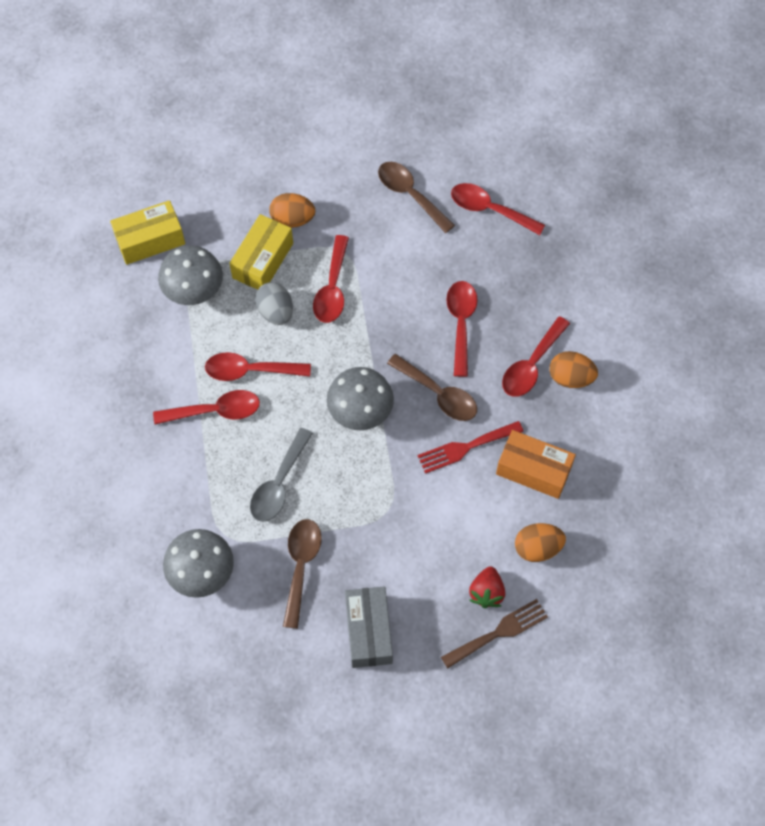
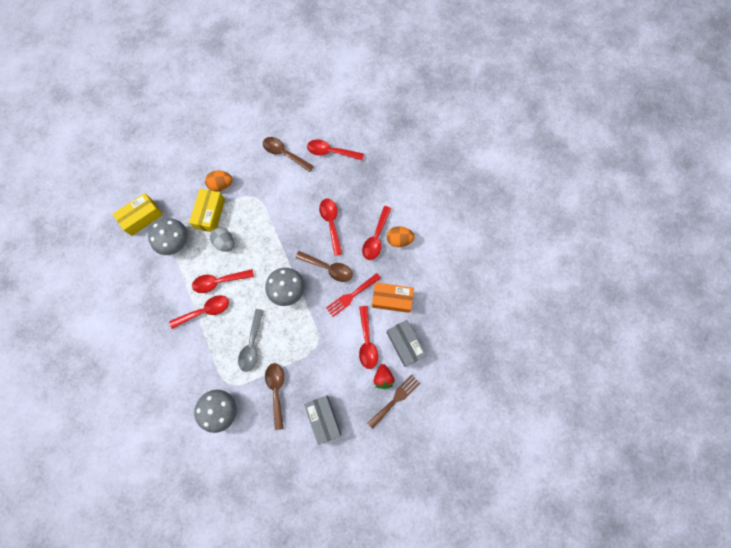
camera: 15 degrees left, 10 degrees up
red spoon [313,235,349,323] -> red spoon moved to [359,306,378,369]
orange egg [515,523,566,562] -> grey box [386,320,426,367]

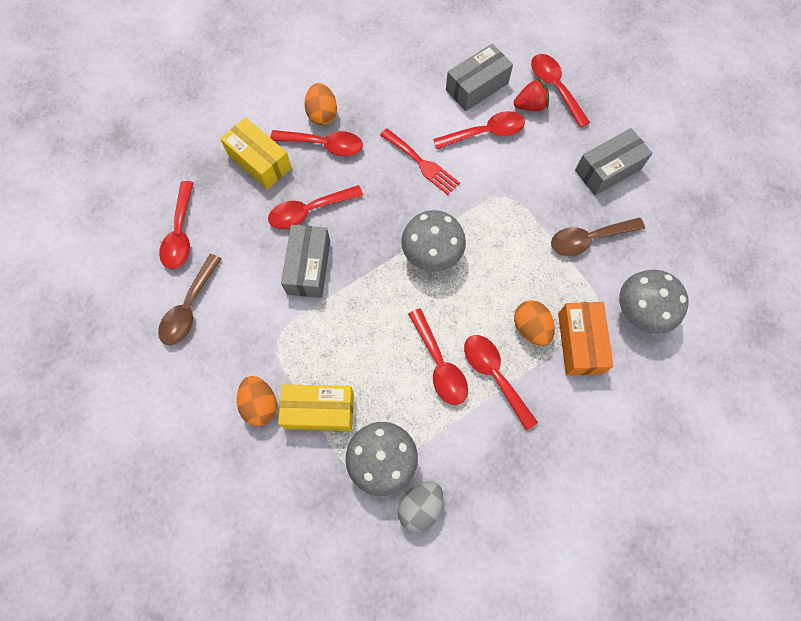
camera: 100 degrees left, 5 degrees down
yellow box [112,193,163,236] -> yellow box moved to [220,117,292,189]
grey egg [210,228,234,252] -> grey egg moved to [398,481,443,532]
grey spoon [238,309,264,372] -> none
brown spoon [296,251,353,282] -> none
brown fork [367,375,420,429] -> red spoon [531,54,590,128]
orange box [372,283,414,313] -> orange box moved to [558,302,613,375]
none -> grey box [281,225,330,298]
none -> orange egg [514,300,555,346]

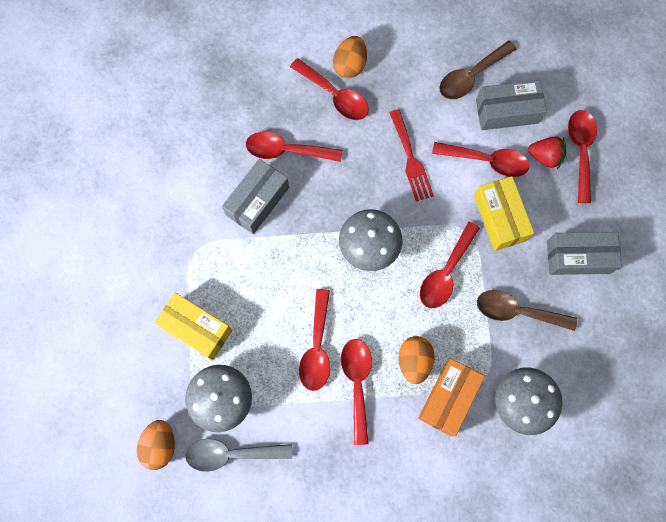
camera: 30 degrees right, 5 degrees up
brown spoon [158,254,222,345] -> brown spoon moved to [439,40,517,99]
red spoon [159,181,194,269] -> red spoon moved to [420,222,480,308]
yellow box [220,117,292,189] -> yellow box moved to [474,176,534,251]
orange egg [237,376,277,426] -> orange egg moved to [137,420,175,470]
grey egg [398,481,443,532] -> grey spoon [185,439,292,472]

